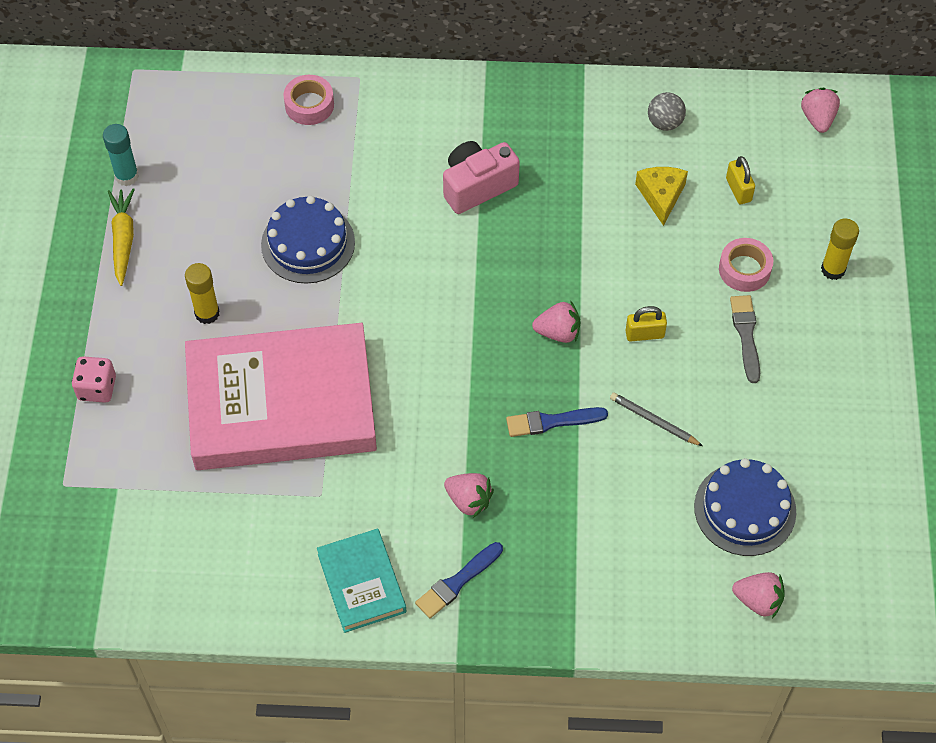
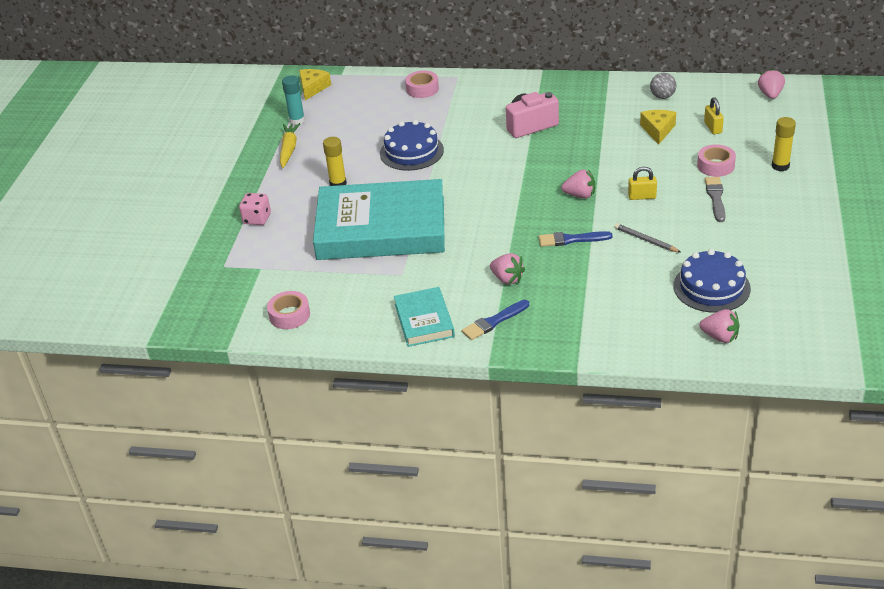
camera: 10 degrees right, 20 degrees down
pink book [185,323,377,470] -> turquoise book [313,179,445,260]
none -> pink tape [267,291,310,329]
none -> yellow cheese [299,69,331,100]

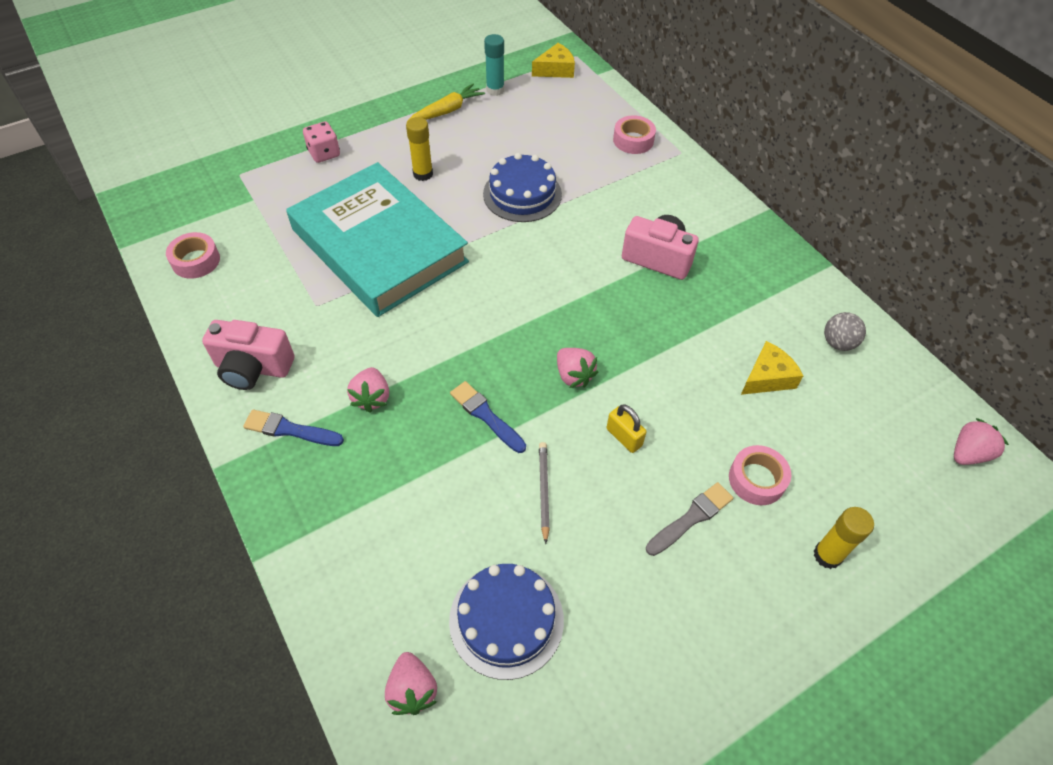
camera: 45 degrees right, 15 degrees up
turquoise book [394,287,455,347] -> pink camera [202,320,294,390]
yellow padlock [704,97,724,134] -> none

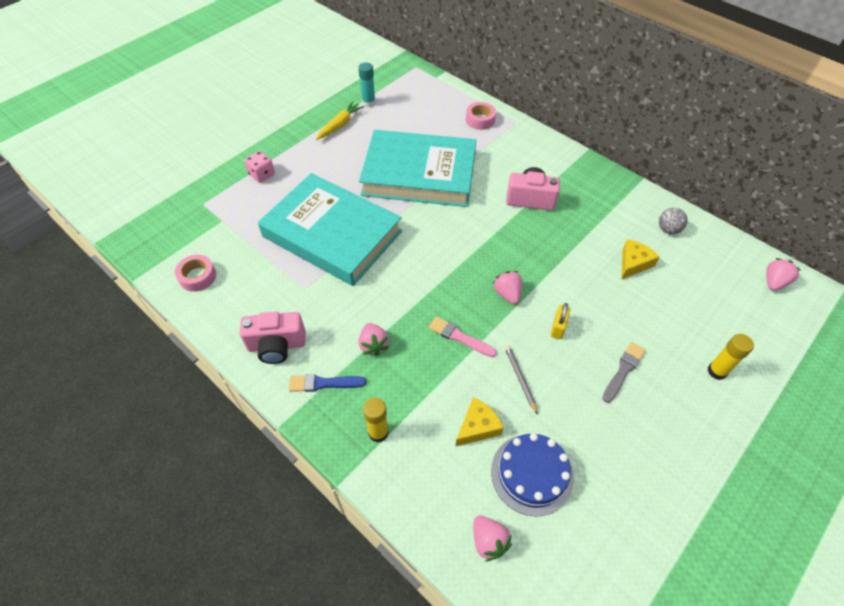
camera: 15 degrees left, 0 degrees up
yellow glue stick [406,117,433,181] -> yellow glue stick moved to [363,398,389,443]
blue brush [450,381,526,453] -> pink brush [428,316,497,357]
blue cake [483,153,562,222] -> turquoise book [359,130,476,207]
yellow cheese [532,43,575,78] -> yellow cheese moved to [455,397,504,447]
pink strawberry [557,348,598,388] -> pink strawberry turned 150 degrees counterclockwise [493,271,522,304]
yellow padlock [607,405,646,453] -> yellow padlock turned 75 degrees clockwise [551,303,570,339]
pink tape [729,445,791,505] -> none

